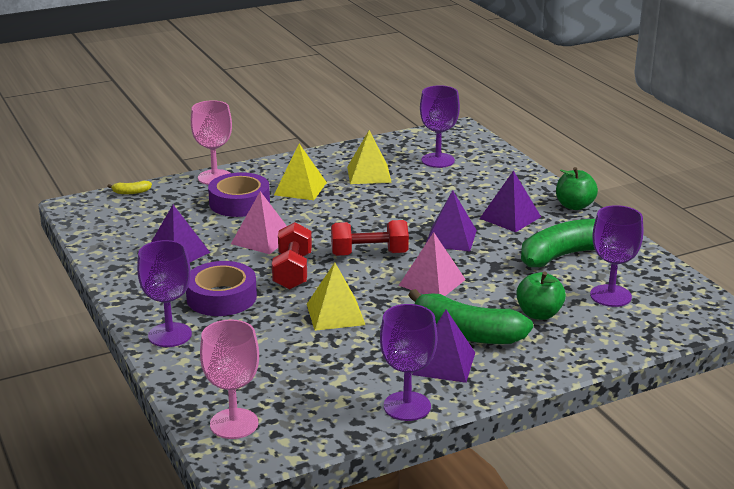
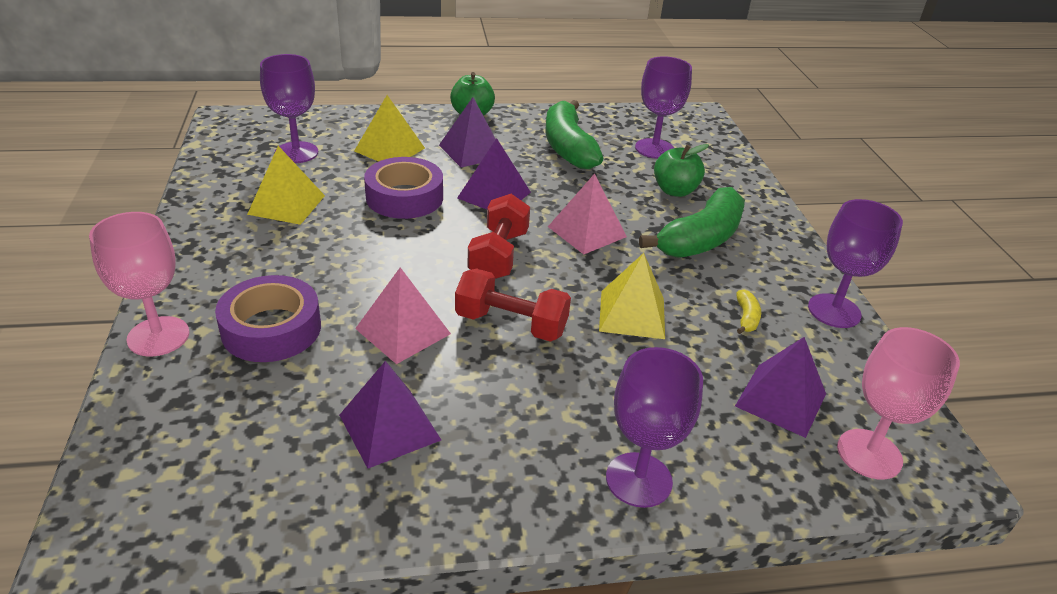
camera: 75 degrees left, 10 degrees up
yellow banana [107,181,152,194] -> yellow banana moved to [736,290,761,334]
purple tape [186,261,257,316] -> purple tape moved to [364,157,443,219]
yellow pyramid [274,144,327,200] -> yellow pyramid moved to [354,95,425,162]
purple pyramid [412,309,475,383] -> purple pyramid moved to [735,337,826,438]

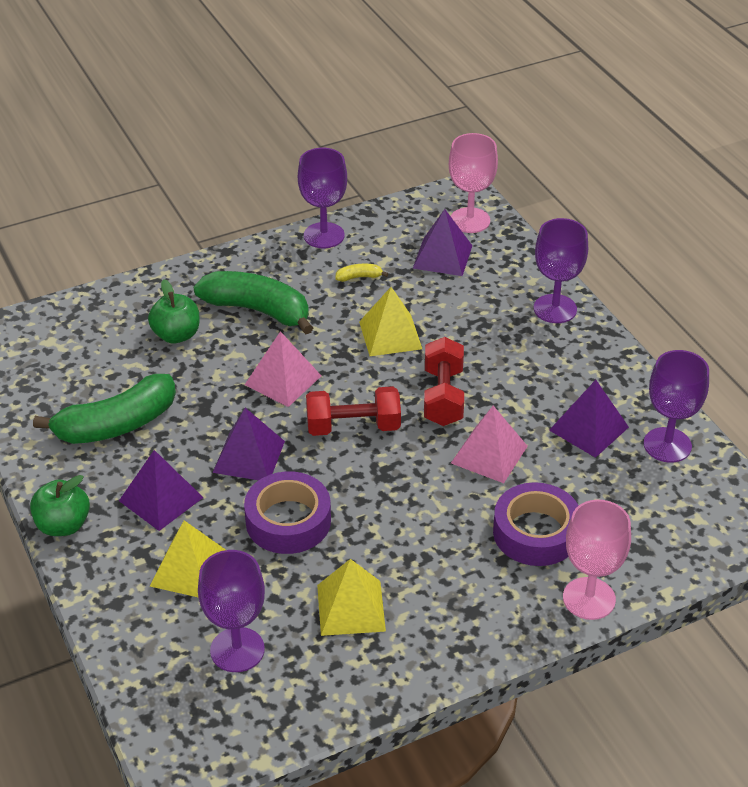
camera: 105 degrees left, 5 degrees up
purple goblet [635,56,692,159] -> purple goblet moved to [644,350,709,462]

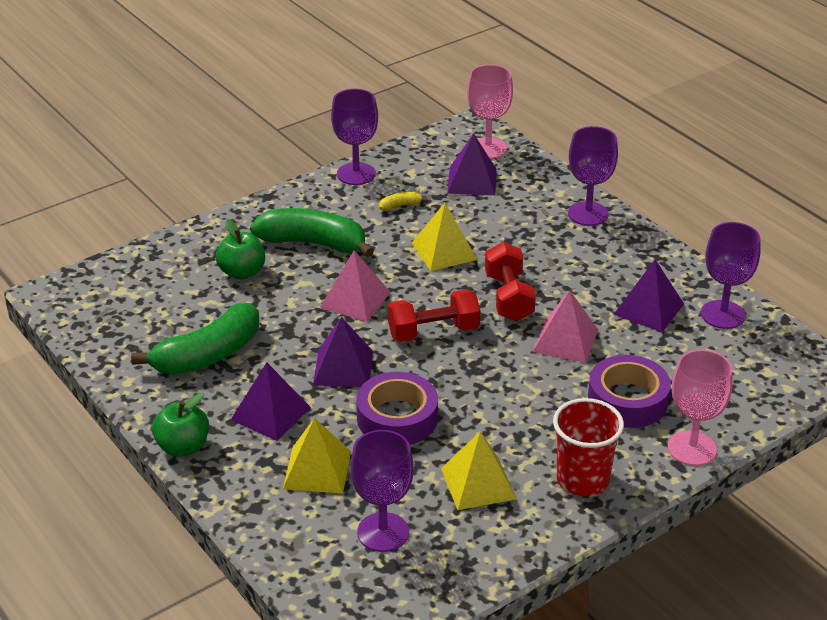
camera: 10 degrees left, 5 degrees down
none -> red cup [553,398,624,496]

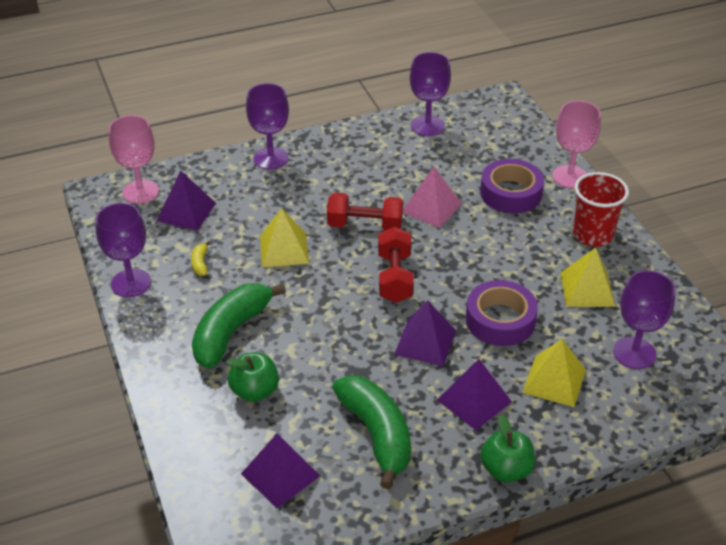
camera: 75 degrees left, 5 degrees up
pink pyramid [320,250,391,322] -> none
purple pyramid [613,259,684,332] -> purple pyramid moved to [241,434,320,508]

